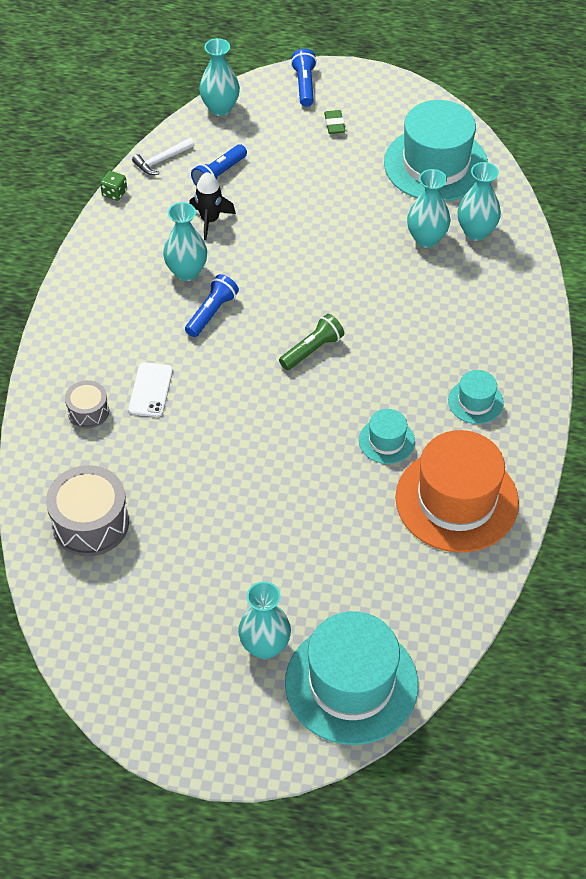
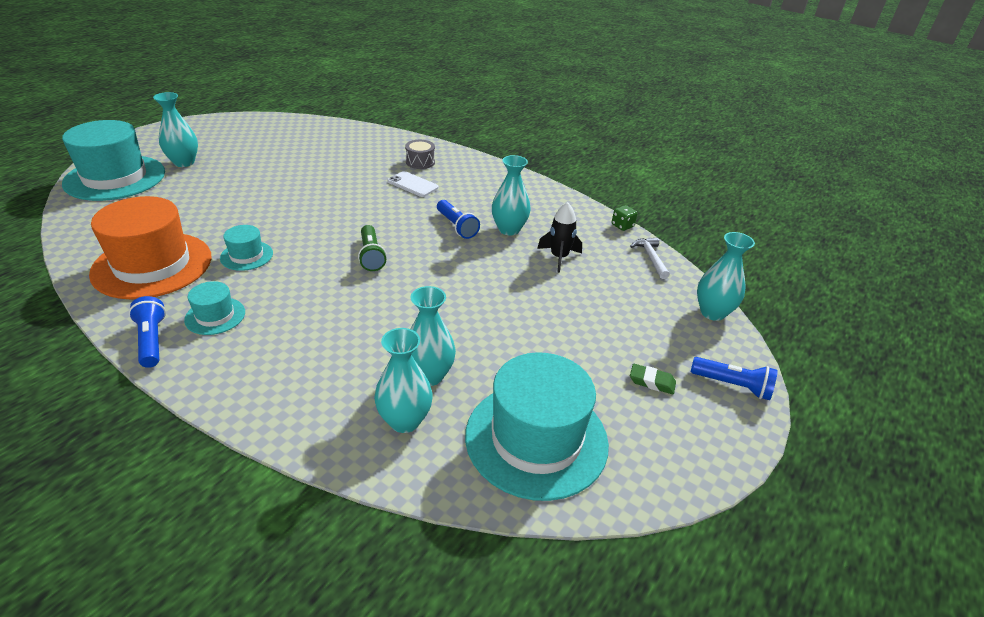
camera: 115 degrees right, 15 degrees down
grey drum [46,465,129,556] -> none
blue flashlight [191,144,247,186] -> blue flashlight moved to [129,296,166,368]

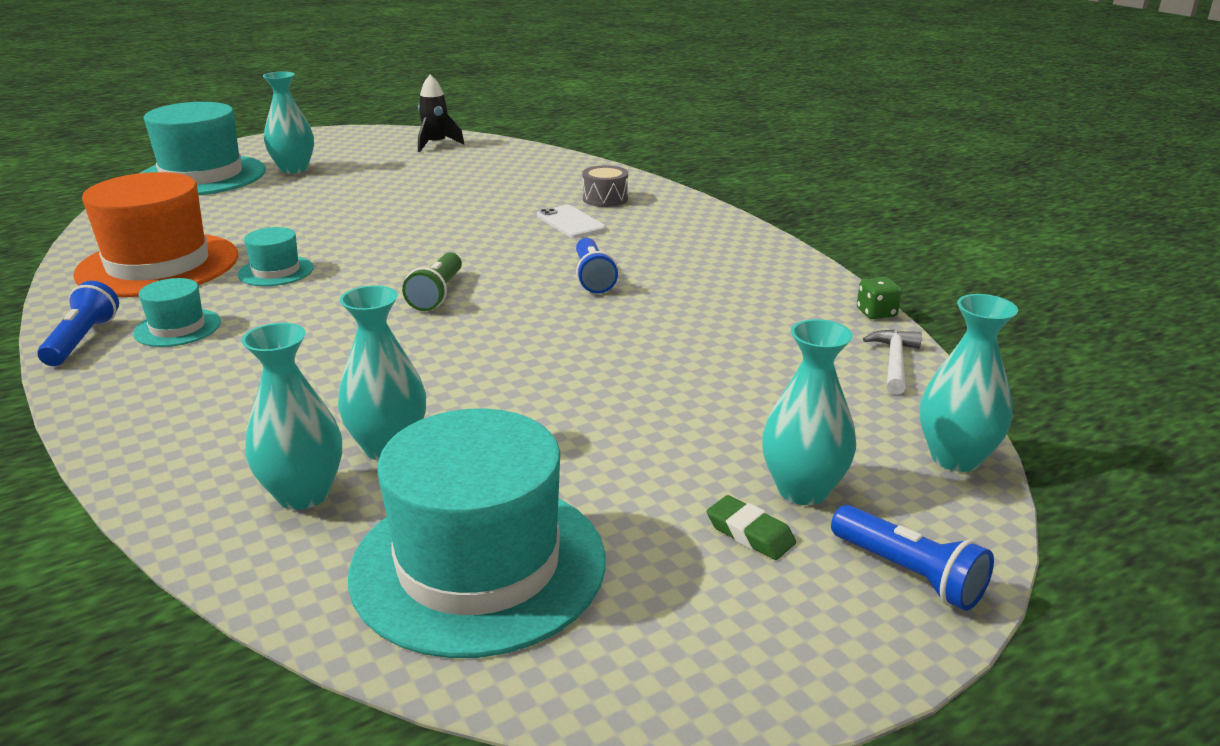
camera: 25 degrees right, 10 degrees down
turquoise vase [492,155,531,236] -> turquoise vase moved to [762,319,856,505]
black rocket [537,202,582,273] -> black rocket moved to [418,74,465,152]

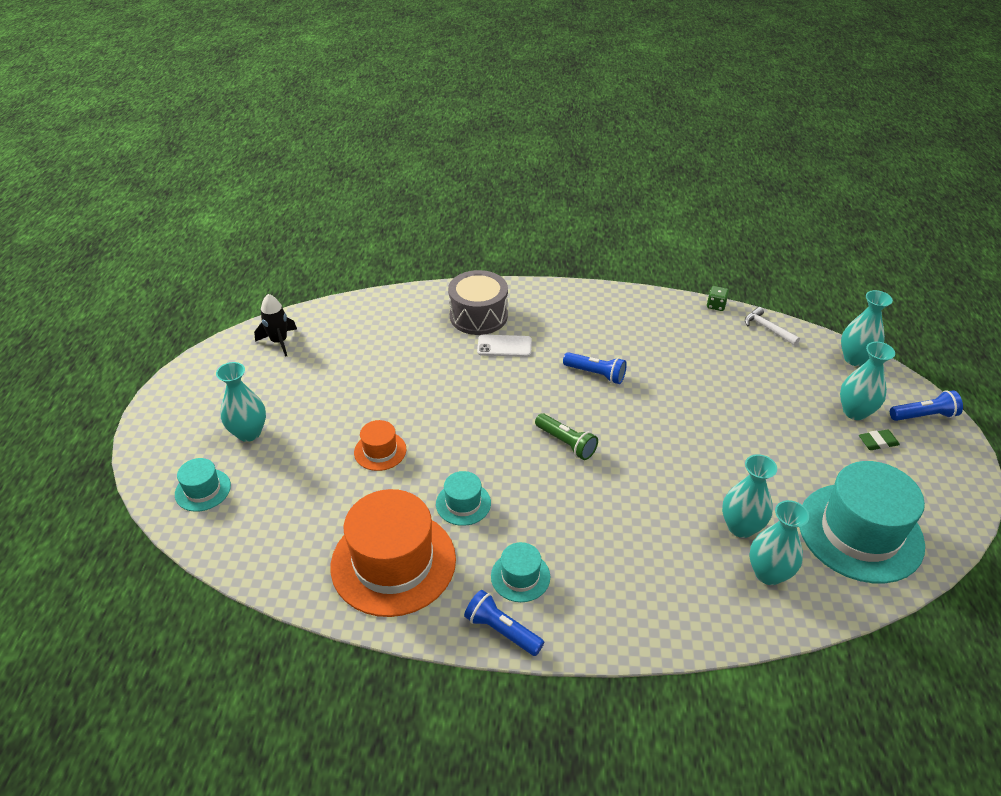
camera: 55 degrees left, 15 degrees up
turquoise hat [141,102,266,195] -> turquoise hat [175,458,231,512], size x0.47
grey drum [582,165,628,207] -> grey drum [448,270,508,335], size x1.77
none -> orange hat [354,420,406,471]

